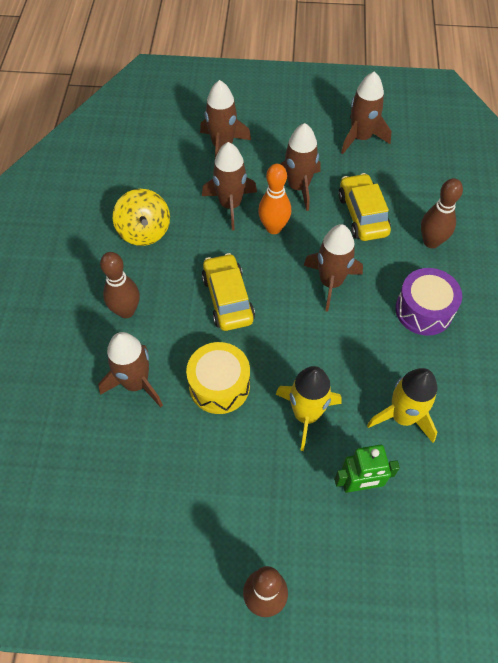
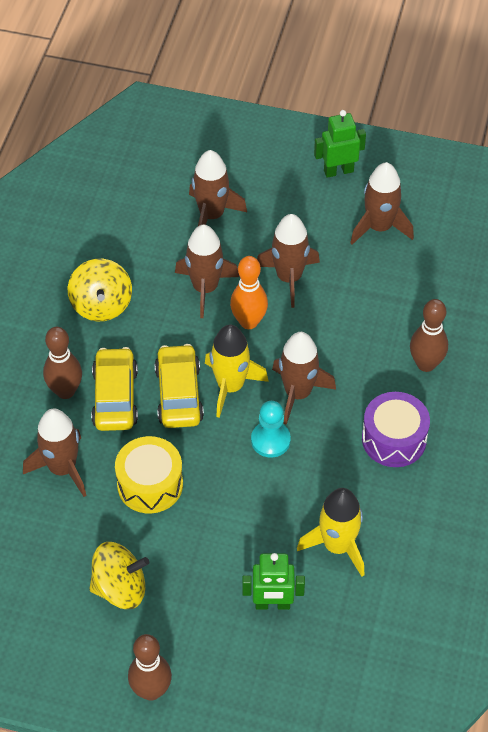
camera: 10 degrees right, 5 degrees down
yellow rocket [276,366,341,451] -> yellow rocket moved to [205,325,269,418]
yellow car [338,173,391,241] -> yellow car moved to [91,347,138,431]
none -> yellow spinning top [89,542,149,609]
none -> turquoise pawn [251,401,291,458]
none -> green robot [314,110,366,178]

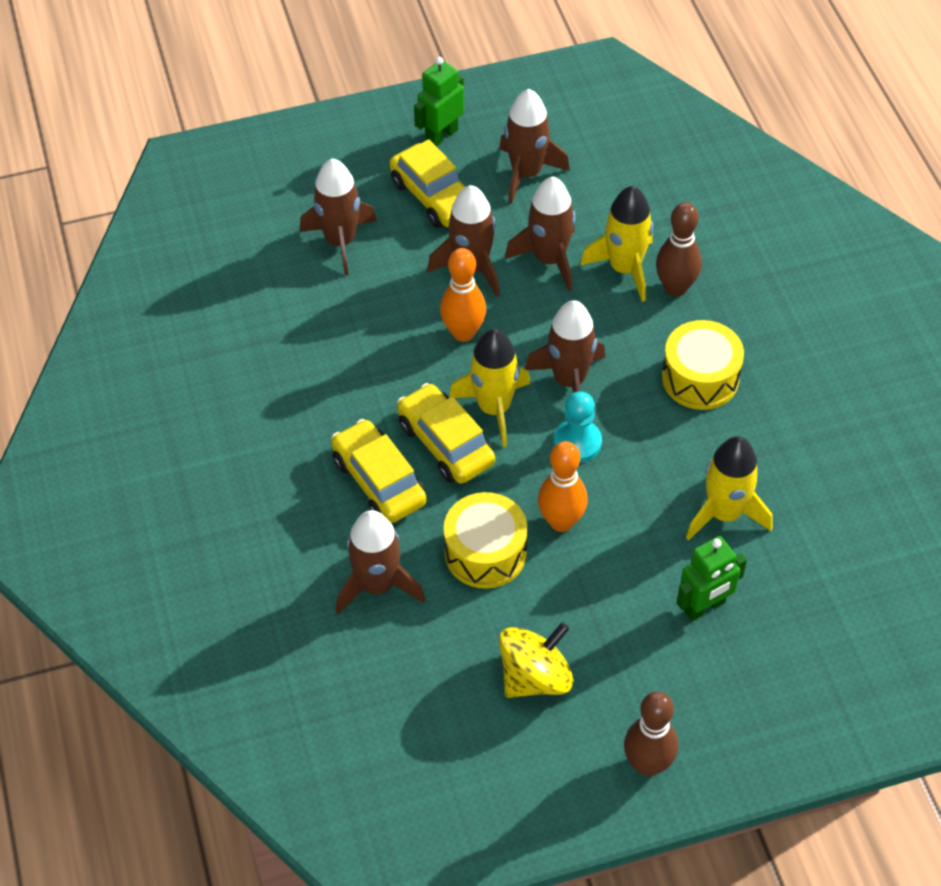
camera: 30 degrees left, 0 degrees up
brown bowling pin [43,327,82,399] -> none
yellow spinning top [68,259,132,321] -> none
brown rocket [175,225,239,318] -> brown rocket moved to [505,176,576,291]
purple drum [362,392,430,467] -> yellow drum [662,320,744,410]
none -> yellow car [389,139,465,228]
none -> orange bowling pin [538,441,588,532]
none -> yellow rocket [580,186,653,302]

